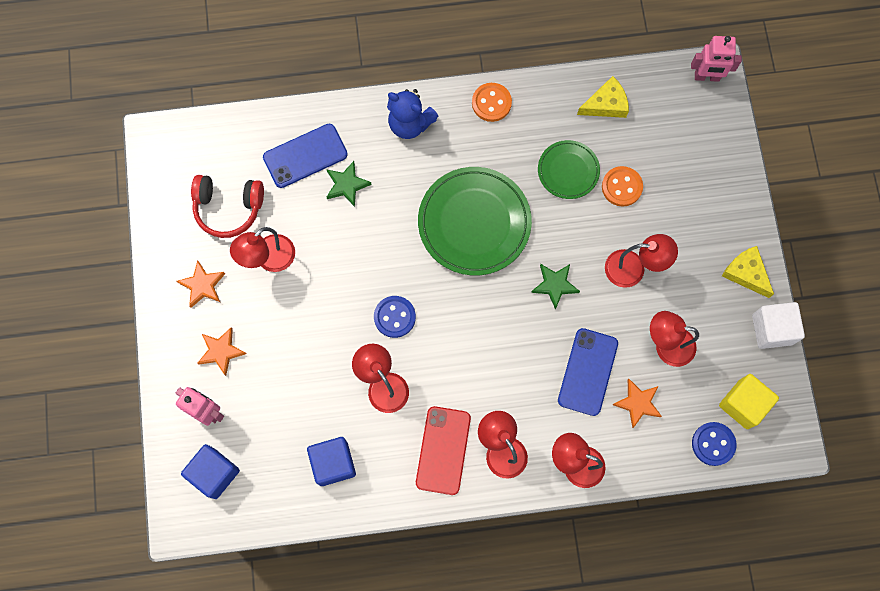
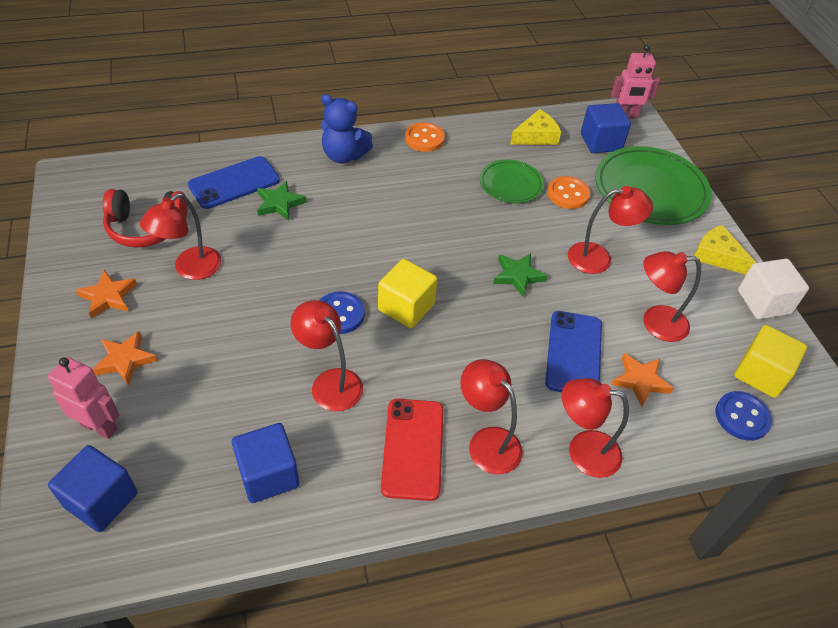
camera: 10 degrees left, 25 degrees down
green plate [418,167,532,276] -> green plate moved to [595,146,712,225]
none -> yellow cube [378,259,437,328]
none -> blue cube [581,103,631,153]

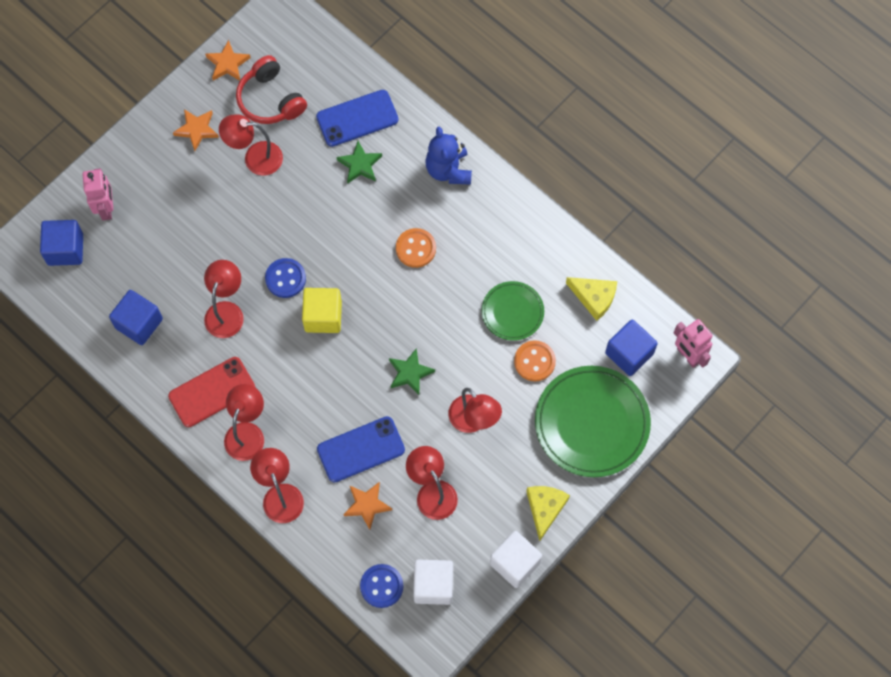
camera: 60 degrees right, 20 degrees up
orange star [92,331,158,386] -> orange star moved to [205,40,251,81]
blue phone [188,156,280,209] -> blue phone turned 45 degrees counterclockwise [316,90,399,147]
orange button [405,122,445,152] -> orange button moved to [396,228,436,268]
yellow cube [734,325,807,398] -> white cube [413,560,453,605]

